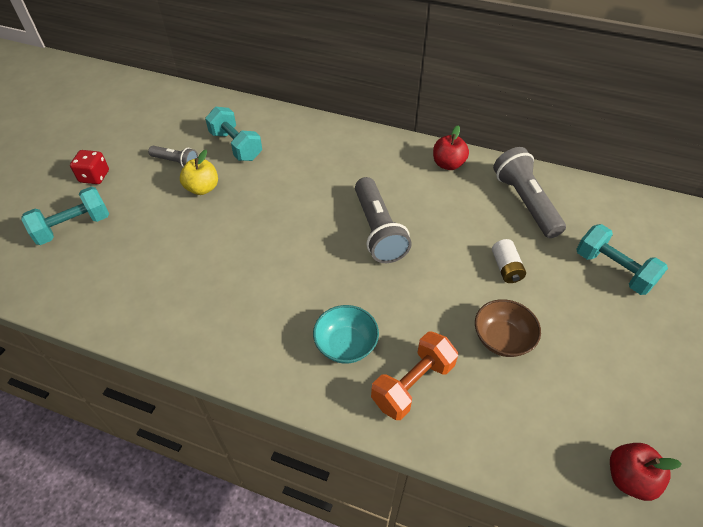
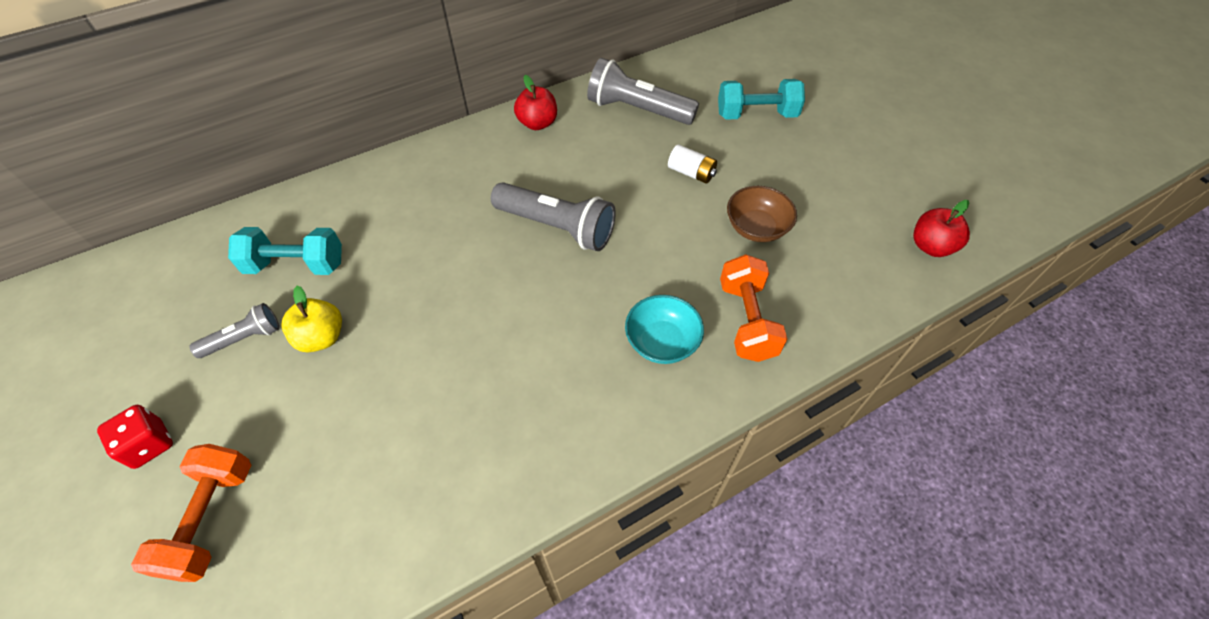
camera: 50 degrees left, 5 degrees up
turquoise dumbbell [21,187,109,245] -> orange dumbbell [131,444,251,582]

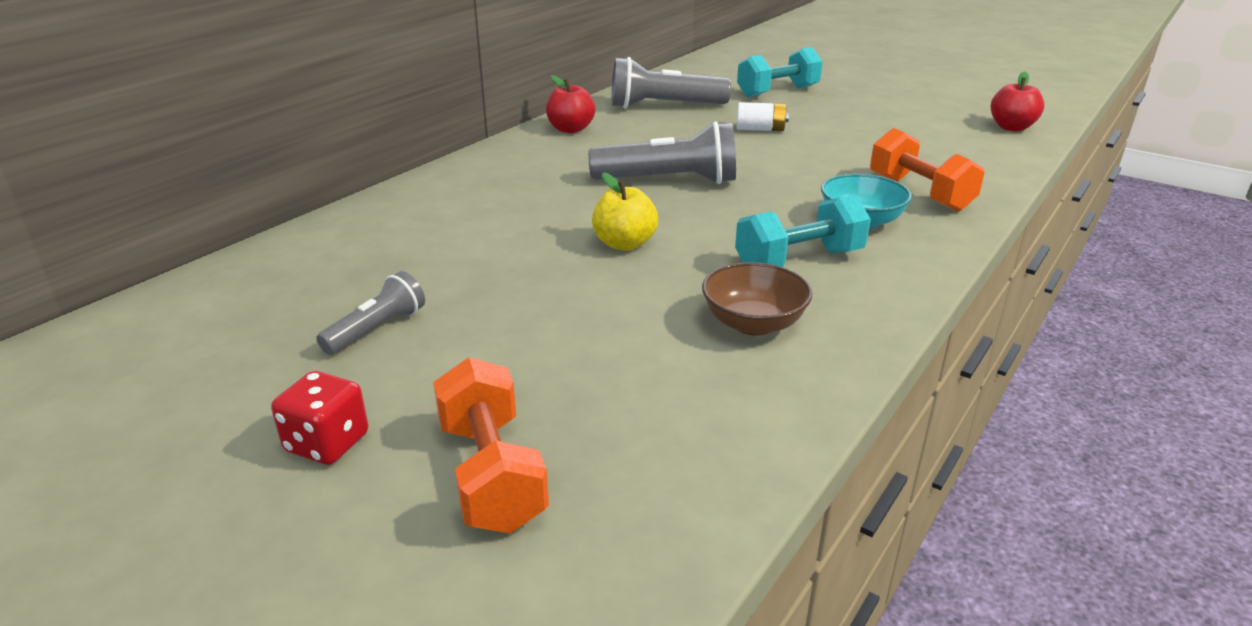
camera: 25 degrees left, 25 degrees down
turquoise dumbbell [228,227,342,275] -> turquoise dumbbell moved to [735,195,871,267]
yellow apple [282,286,342,352] -> yellow apple moved to [592,172,658,251]
brown bowl [727,186,797,242] -> brown bowl moved to [702,262,812,336]

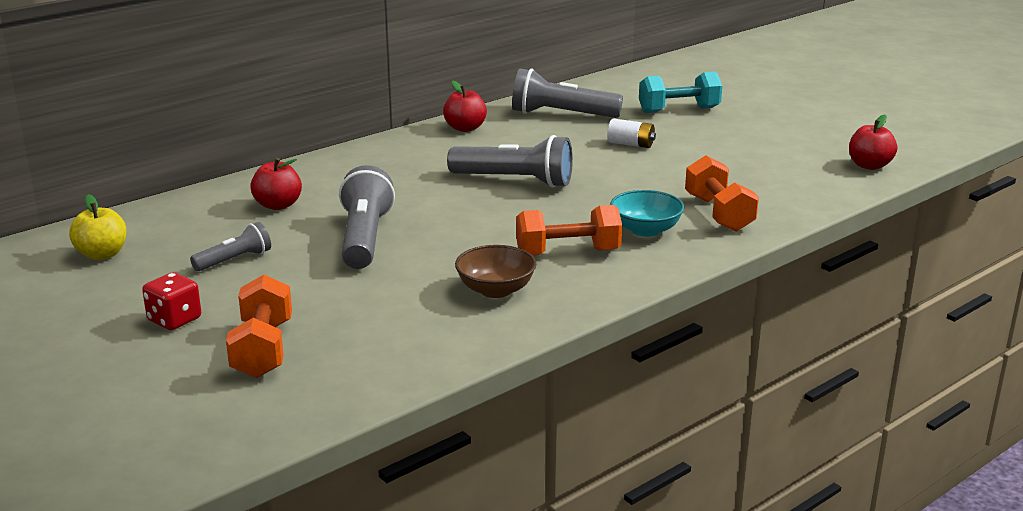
camera: 15 degrees right, 5 degrees down
yellow apple [592,172,658,251] -> yellow apple moved to [69,194,126,260]
turquoise dumbbell [735,195,871,267] -> orange dumbbell [516,205,622,256]
none -> red apple [250,158,302,210]
none -> grey flashlight [339,165,395,269]

